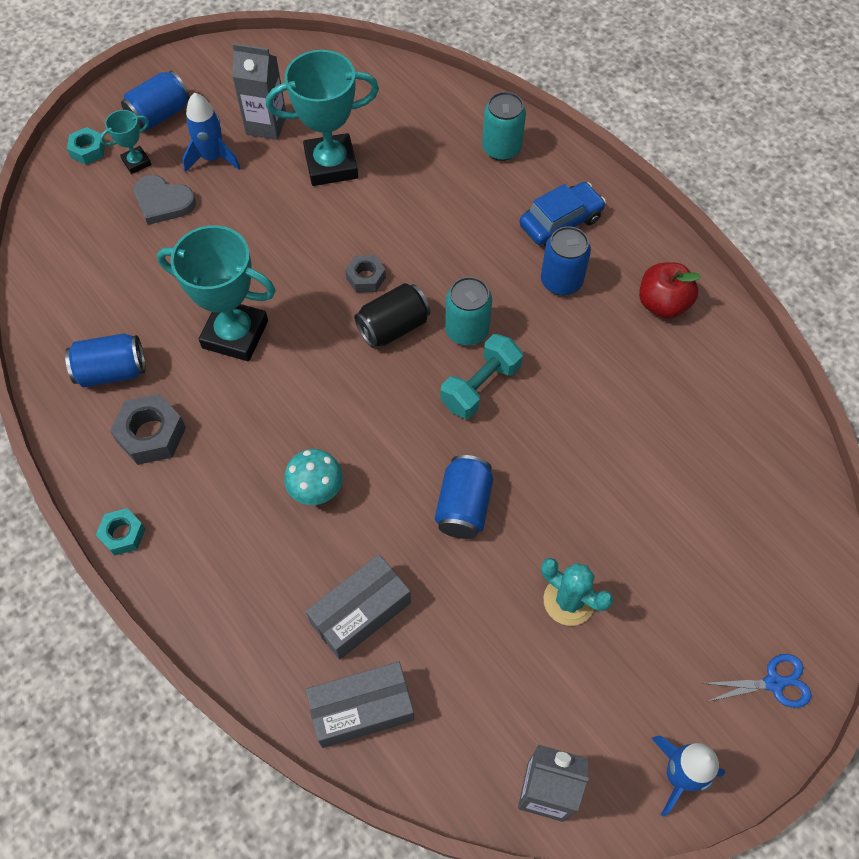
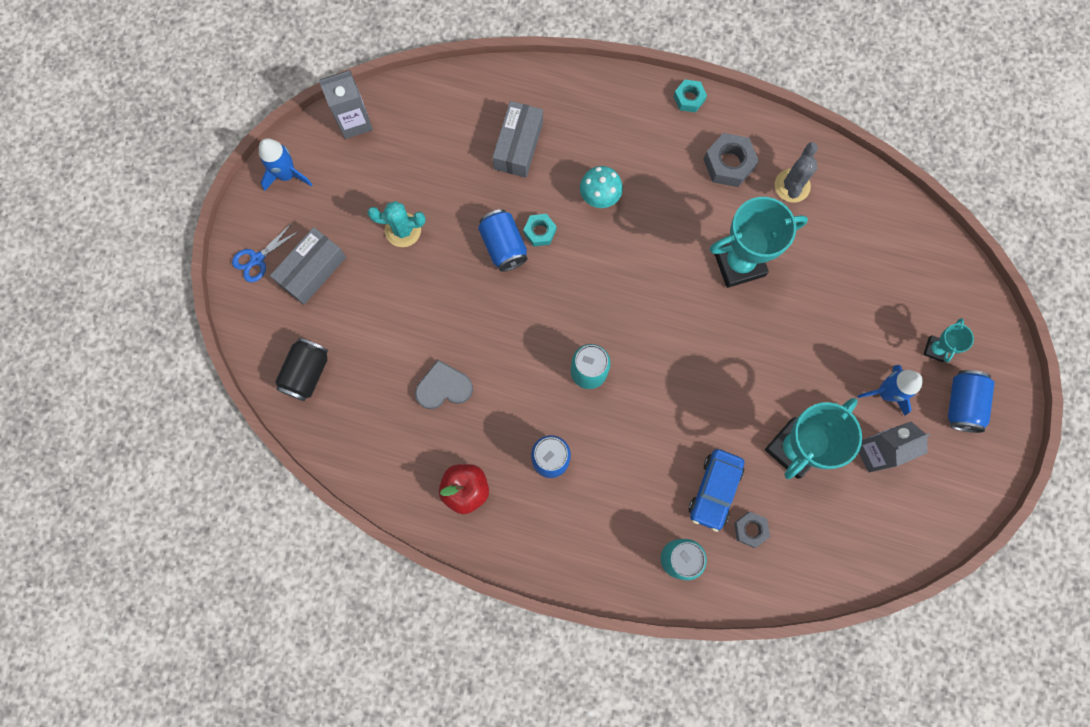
camera: 145 degrees right, 15 degrees up
blue can [65,333,145,387] -> grey cactus [775,142,818,203]
turquoise nut [67,127,105,165] -> turquoise nut moved to [524,214,556,247]
grey heart [133,175,196,225] -> grey heart moved to [415,360,473,409]
grey box [306,662,414,748] -> grey box moved to [270,227,346,305]
grey nut [345,255,386,293] -> grey nut moved to [734,512,770,548]
black can [354,283,430,348] -> black can moved to [275,338,328,401]
turquoise dumbbell [441,334,523,419] -> none
blue car [519,182,606,247] -> blue car moved to [689,449,744,532]

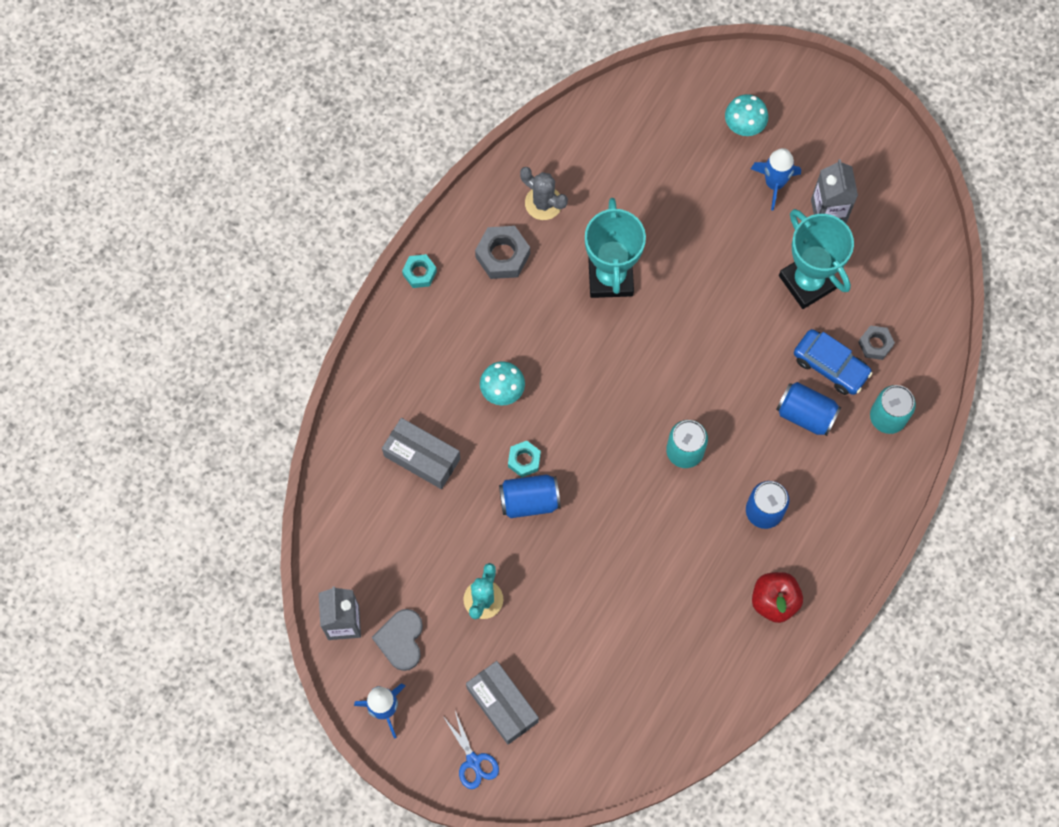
camera: 75 degrees left, 5 degrees down
black can [275,338,328,401] -> none
grey heart [415,360,473,409] -> grey heart moved to [372,609,423,671]
turquoise trophy [923,318,974,362] -> turquoise mushroom [725,94,768,136]
blue can [948,370,995,433] -> blue can moved to [776,382,841,436]

